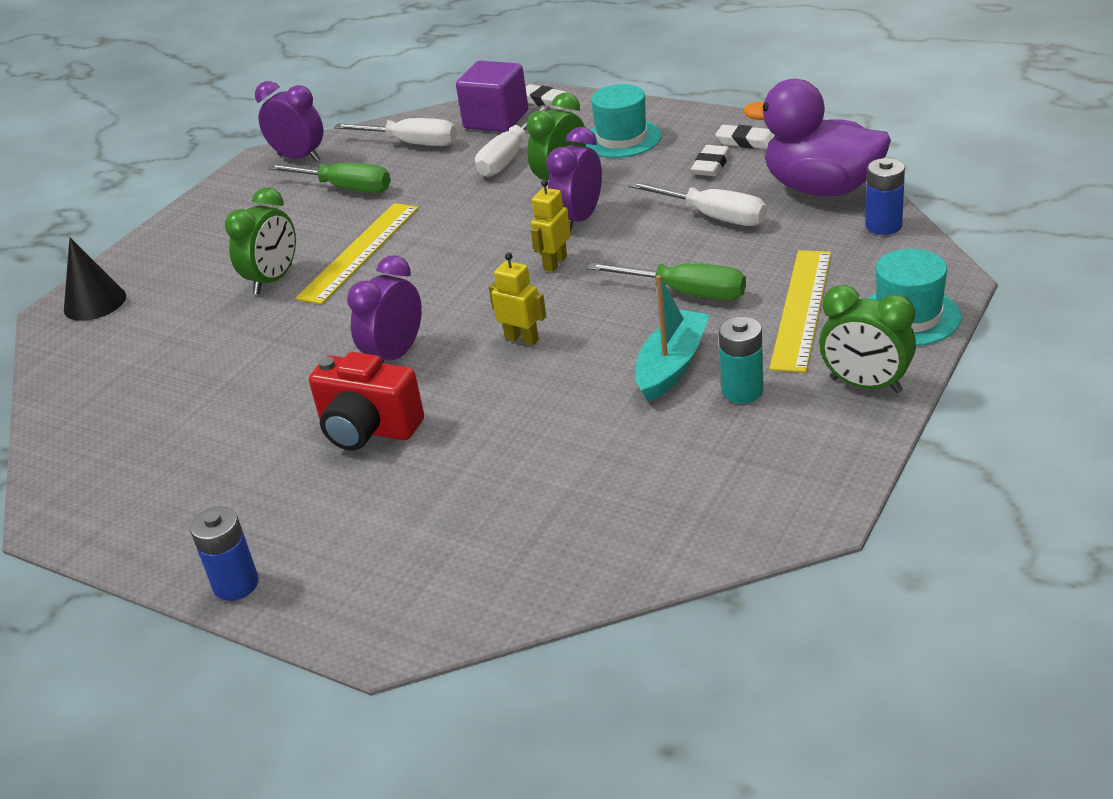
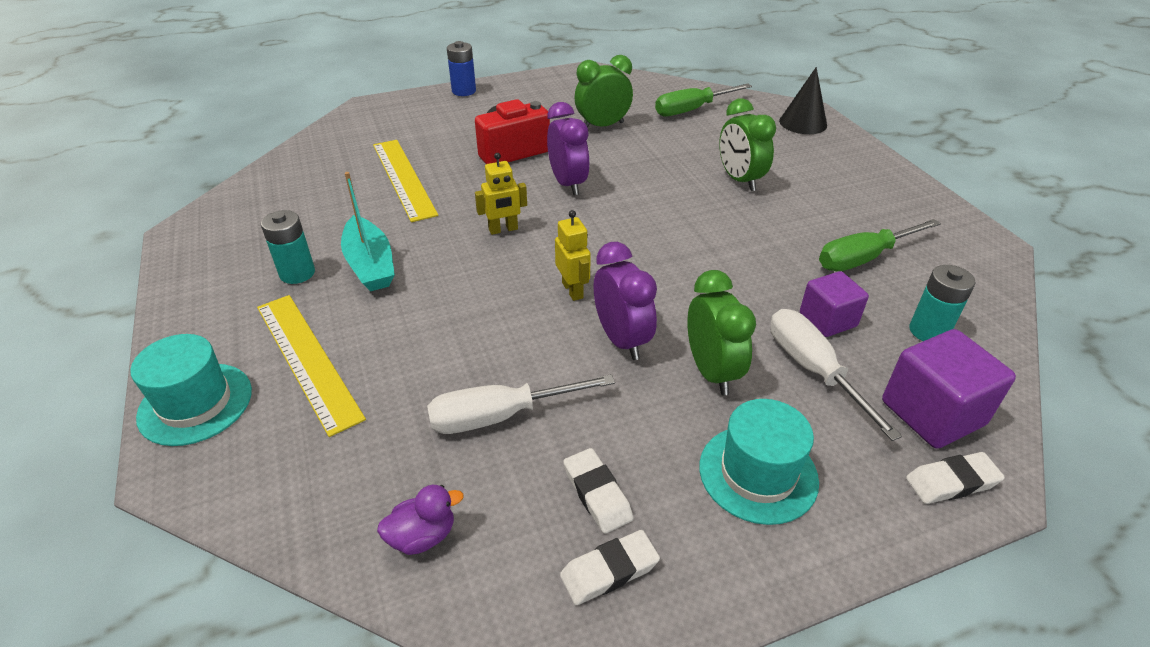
camera: 125 degrees right, 5 degrees up
purple clock [255,81,323,162] -> none
yellow ruler [296,203,419,304] -> yellow ruler moved to [373,140,438,222]
white screwdriver [334,118,457,146] -> turquoise battery [909,265,975,341]
green screwdriver [587,263,746,300] -> green screwdriver moved to [655,83,752,116]
purple duck [743,79,891,196] -> purple duck [377,485,464,555], size x0.40
green clock [819,285,916,393] -> green clock moved to [575,55,633,127]
blue battery [865,158,905,235] -> none
none -> purple cube [800,271,869,337]

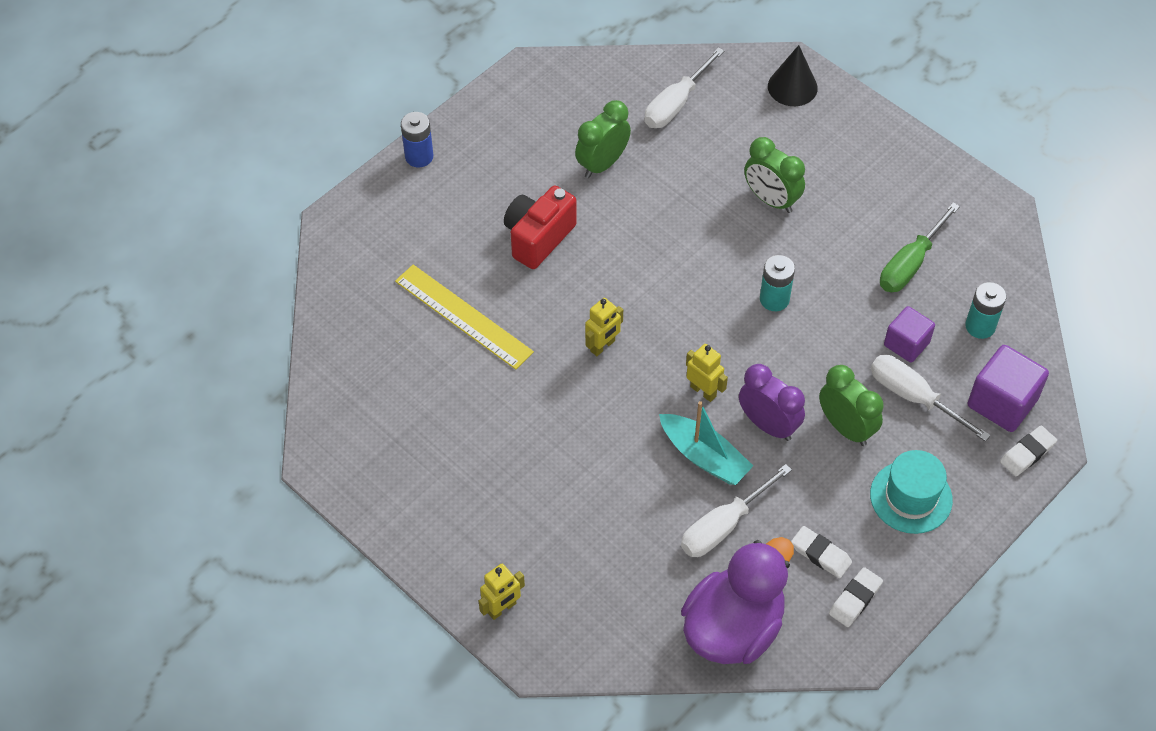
camera: 25 degrees left, 15 degrees up
turquoise hat [130,334,252,446] -> yellow robot [479,563,525,620]
yellow ruler [257,295,366,437] -> none
turquoise battery [261,210,315,284] -> turquoise battery moved to [760,255,795,311]
turquoise boat [341,172,395,291] -> turquoise boat moved to [659,401,753,485]
purple duck [377,485,464,555] -> purple duck [681,537,794,664], size x2.48
purple clock [547,102,590,196] -> none
green screwdriver [655,83,752,116] -> white screwdriver [644,47,724,128]

